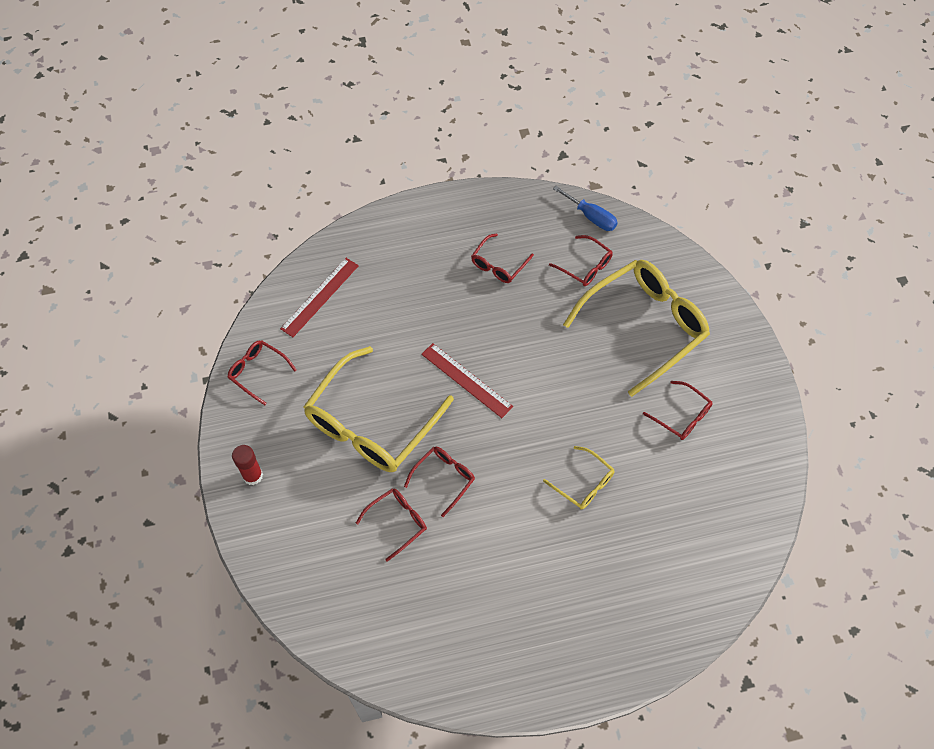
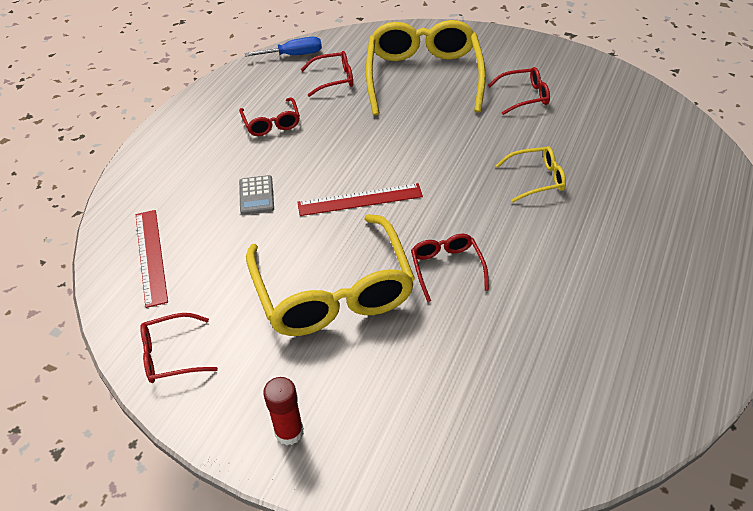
camera: 50 degrees left, 15 degrees down
red glasses [356,488,427,562] -> none
none -> grey calculator [239,175,274,215]

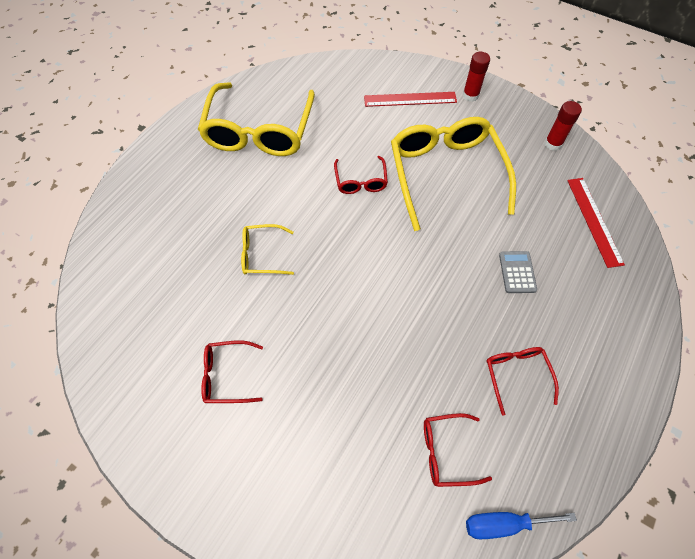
camera: 175 degrees left, 15 degrees up
red glasses [140,313,218,383] -> red glue stick [545,101,582,151]
red ruler [297,183,423,216] -> red ruler moved to [364,92,457,107]
yellow glasses [366,20,486,116] -> yellow glasses moved to [198,82,315,156]

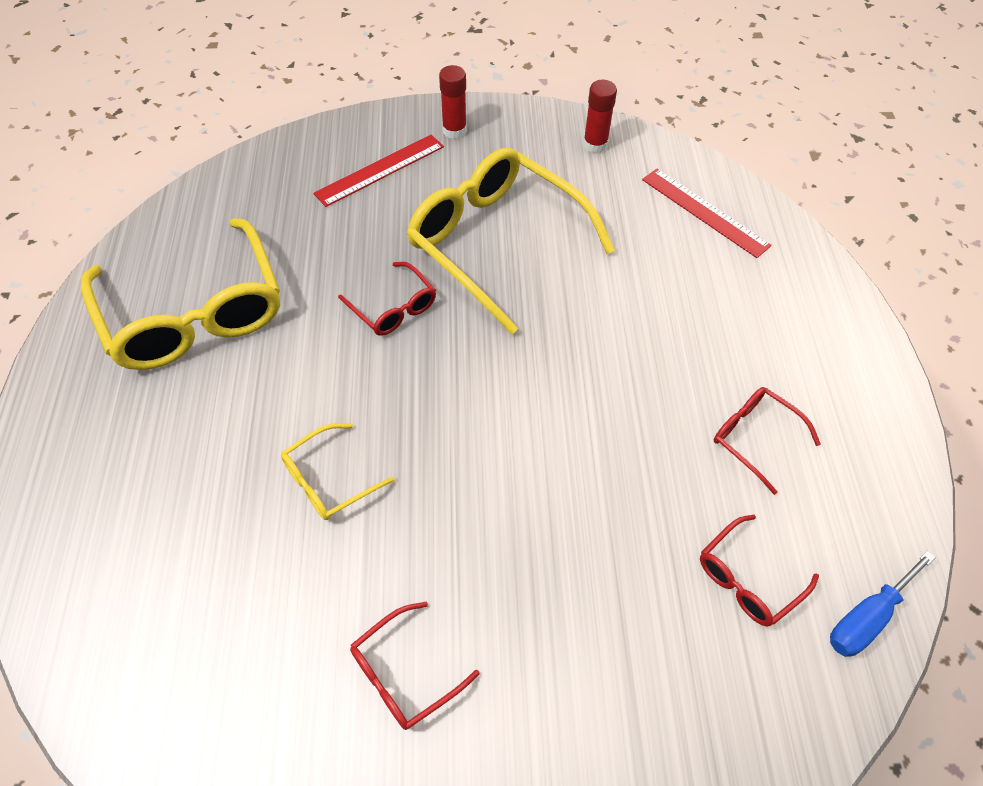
camera: 35 degrees left, 5 degrees down
grey calculator [499,251,537,293] -> none

